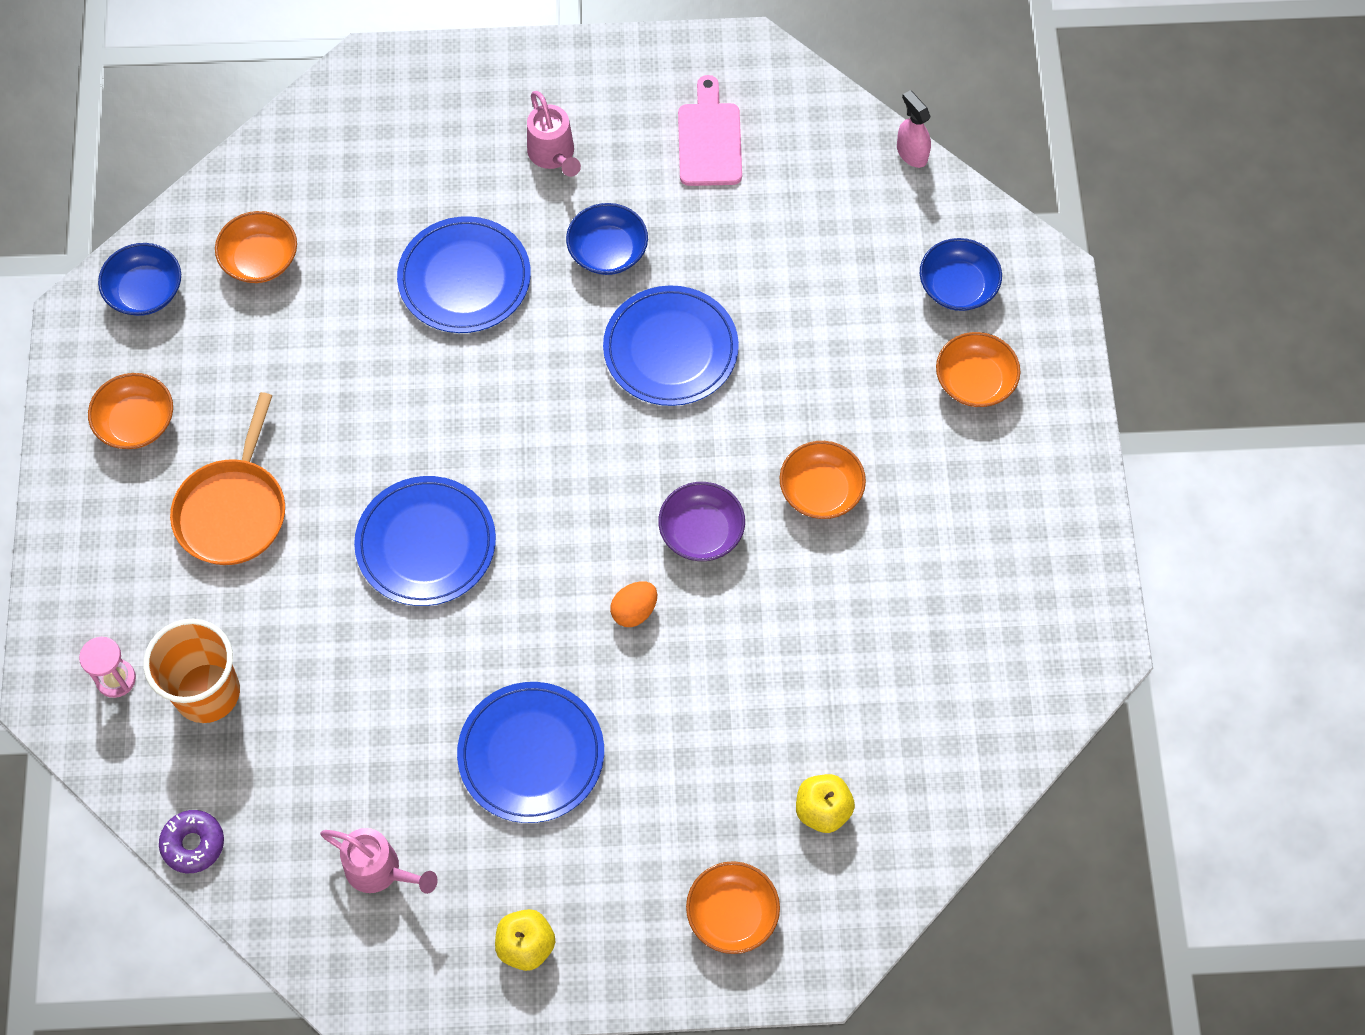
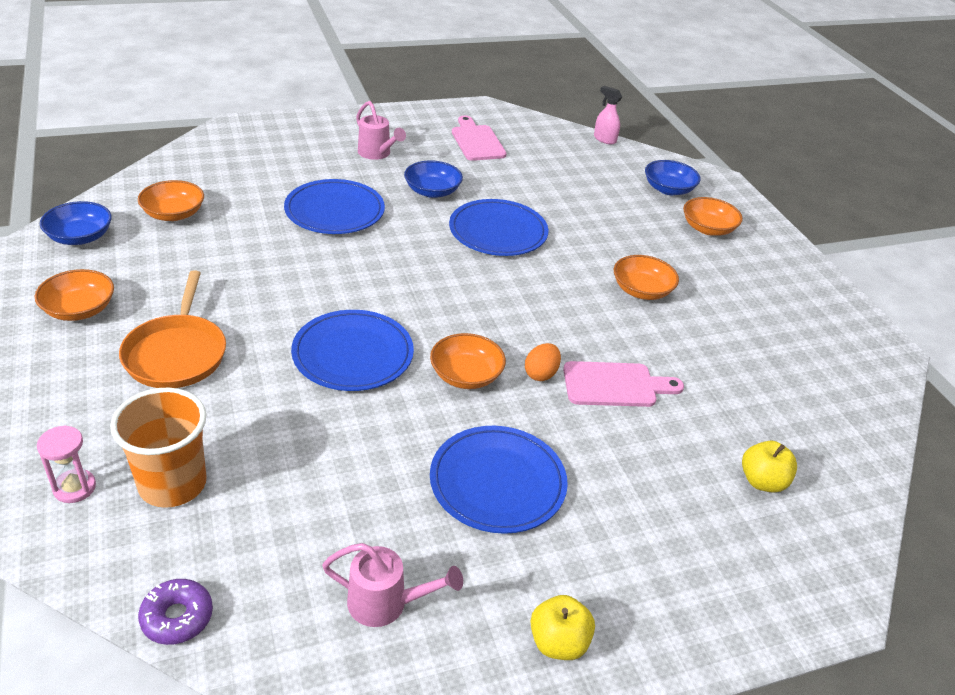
camera: 20 degrees left, 25 degrees down
purple bowl [658,482,745,561] -> none
orange bowl [686,861,780,954] -> orange bowl moved to [430,333,506,389]
none -> pink cutting board [563,361,684,407]

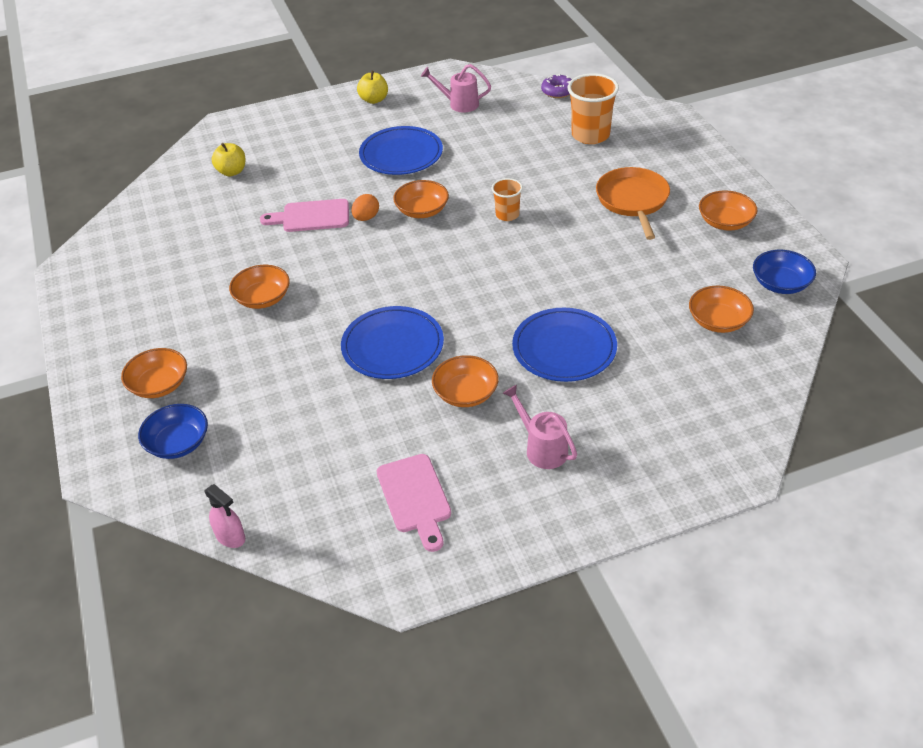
camera: 175 degrees left, 5 degrees up
pink hourglass [37,425,96,503] -> none
blue plate [291,310,414,391] -> orange cup [492,178,523,221]
blue bowl [404,160,463,198] -> orange bowl [432,355,499,407]

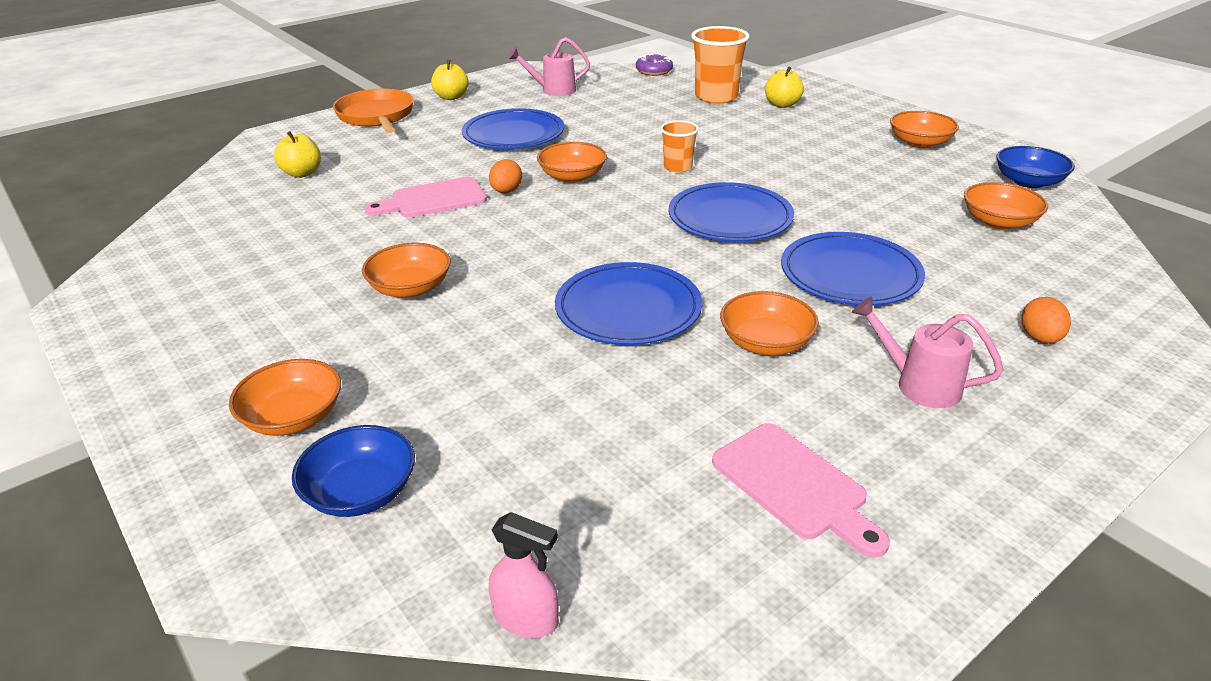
camera: 20 degrees left, 10 degrees down
orange pan [596,167,670,240] -> orange pan moved to [333,89,414,133]
none -> blue plate [668,182,794,242]
none -> yellow apple [765,67,804,108]
none -> orange egg [1021,297,1071,344]

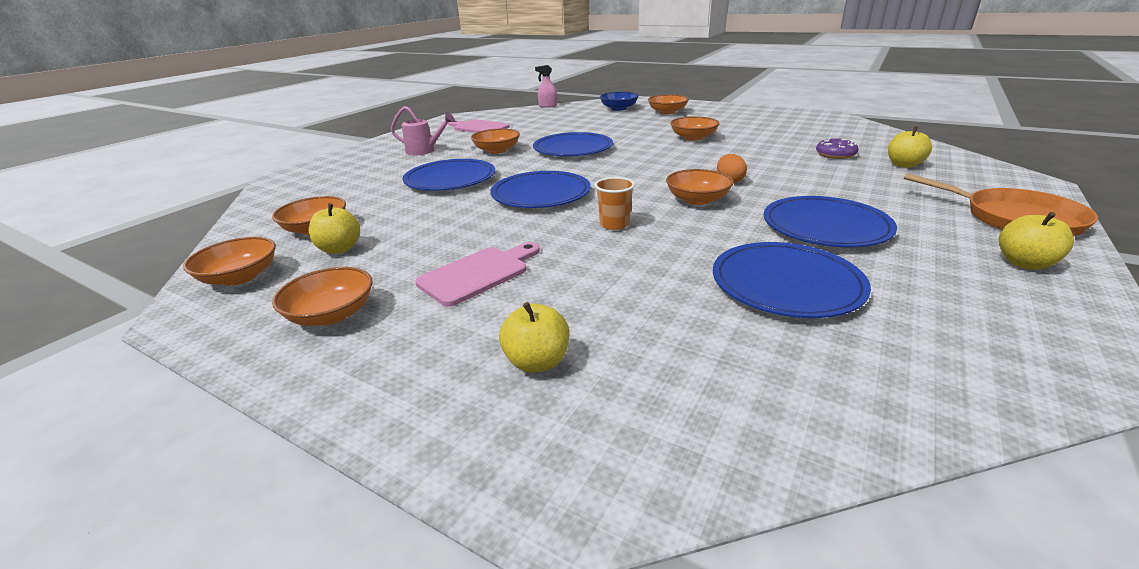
camera: 160 degrees right, 5 degrees down
pink cutting board [364,177,487,218] -> pink cutting board moved to [415,242,540,306]
pink watering can [508,37,590,96] -> none
purple donut [636,54,673,76] -> purple donut moved to [816,138,859,159]
orange cup [691,26,750,104] -> none
blue bowl [996,146,1075,188] -> orange bowl [183,237,276,286]
orange egg [1021,297,1071,344] -> none
none -> yellow apple [309,203,360,254]
none -> blue plate [713,242,871,318]

